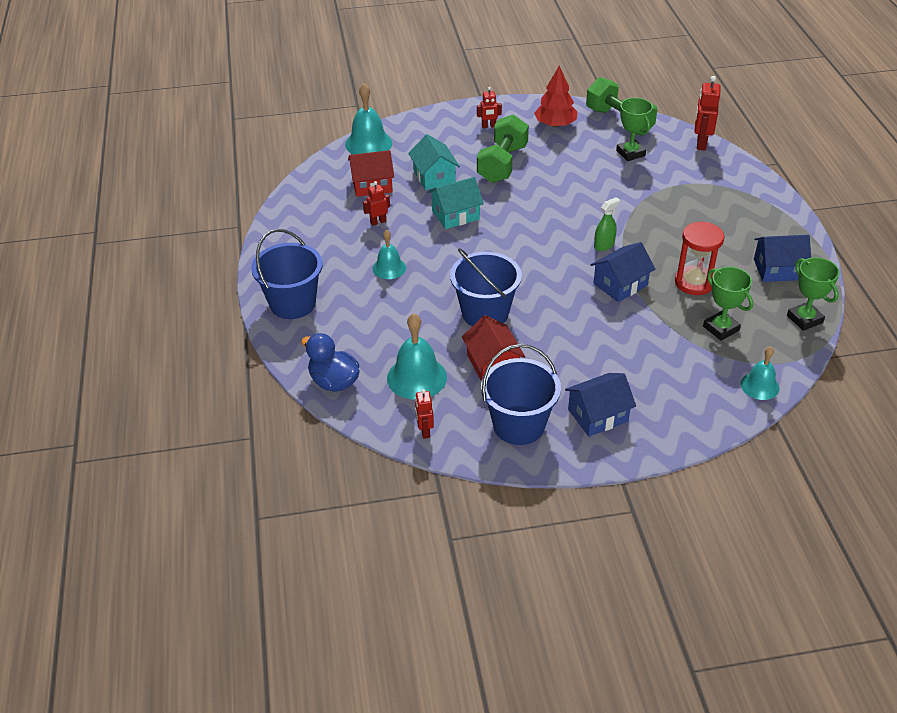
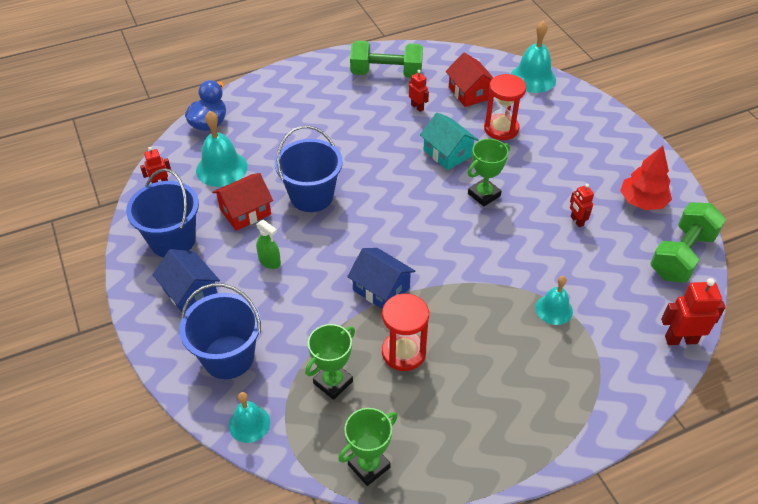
camera: 75 degrees right, 5 degrees up
blue bucket [251,229,323,319] -> blue bucket moved to [179,283,261,379]
turquoise bell [373,229,406,279] -> turquoise bell moved to [535,276,573,325]
turquoise house [408,134,460,190] -> red hourglass [484,74,526,140]
red robot [477,87,502,128] -> red robot moved to [570,184,594,227]
green dumbbell [477,114,529,183] -> green dumbbell moved to [350,41,423,78]
green spray bottle [594,197,620,251] -> green spray bottle moved to [256,220,281,269]
green trophy [616,98,653,161] -> green trophy moved to [468,139,510,206]
blue house [754,235,811,282] -> none

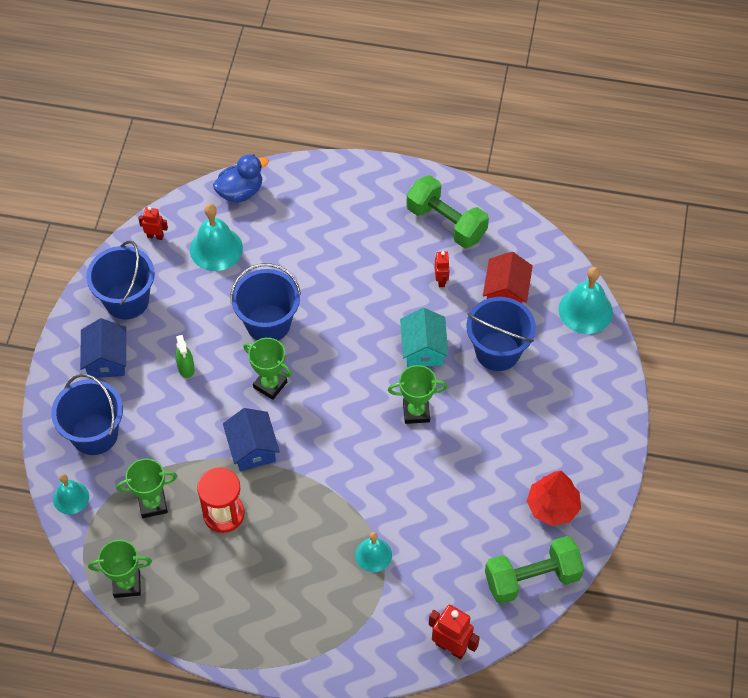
camera: 35 degrees right, 10 degrees up
red house [212,173,273,231] -> none
red hourglass [484,74,526,140] -> blue bucket [466,297,536,371]
red robot [570,184,594,227] -> none
none -> green trophy [243,338,292,400]

